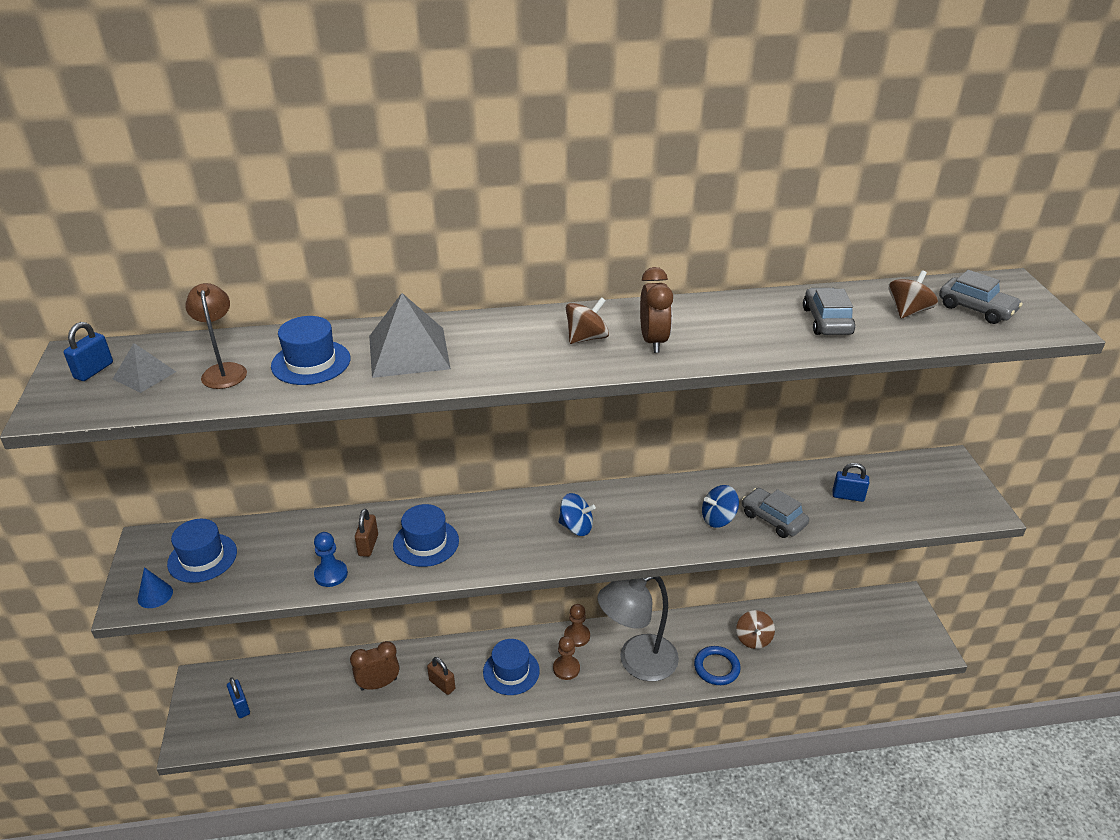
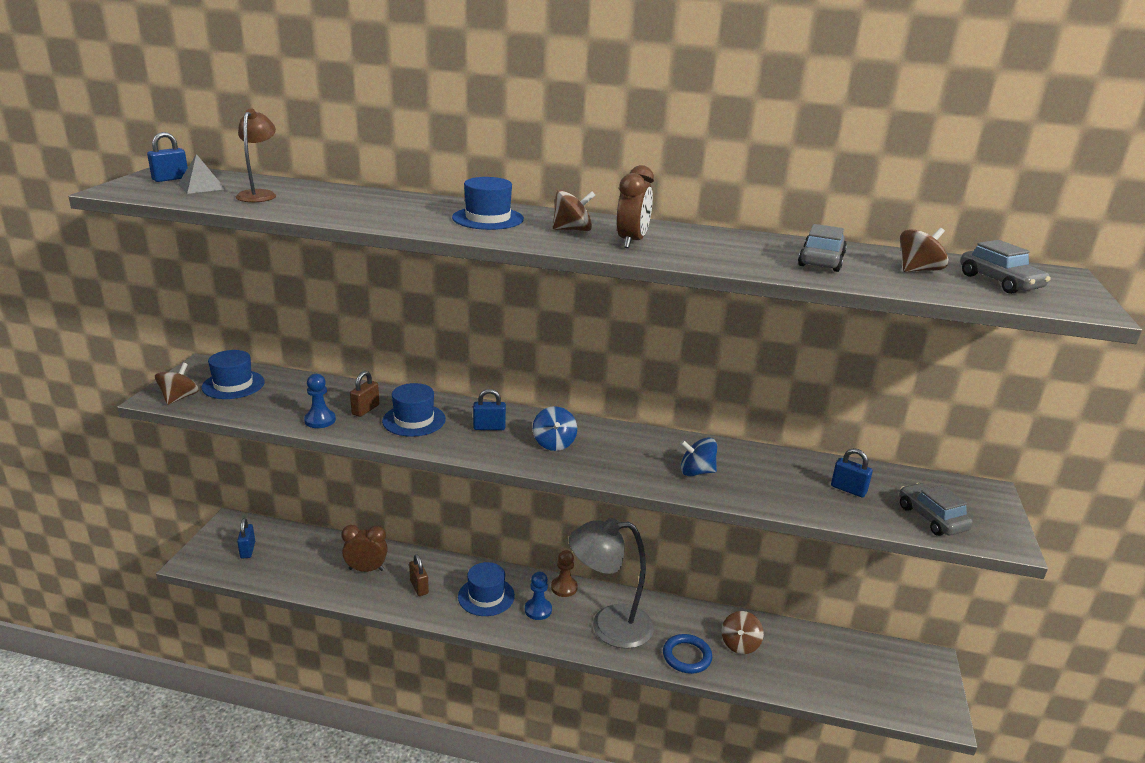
camera: 20 degrees right, 10 degrees down
blue cone [137,567,173,608] -> brown spinning top [155,363,199,405]
blue hat [271,316,350,385] -> blue hat moved to [452,177,524,230]
grey pyramid [369,293,451,378] -> none
brown pawn [553,636,580,680] -> blue pawn [525,572,552,620]
blue spinning top [558,493,596,536] -> blue spinning top turned 45 degrees clockwise [533,406,577,451]
grey car [742,488,809,538] -> grey car moved to [899,483,973,536]
none -> blue padlock [473,389,506,430]

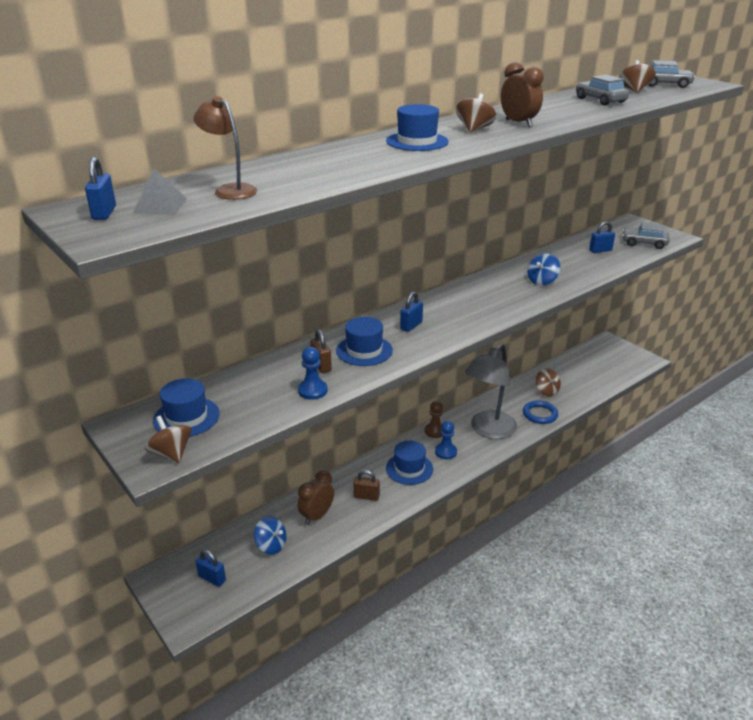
camera: 50 degrees left, 5 degrees up
blue spinning top [533,406,577,451] -> blue spinning top moved to [254,516,286,555]

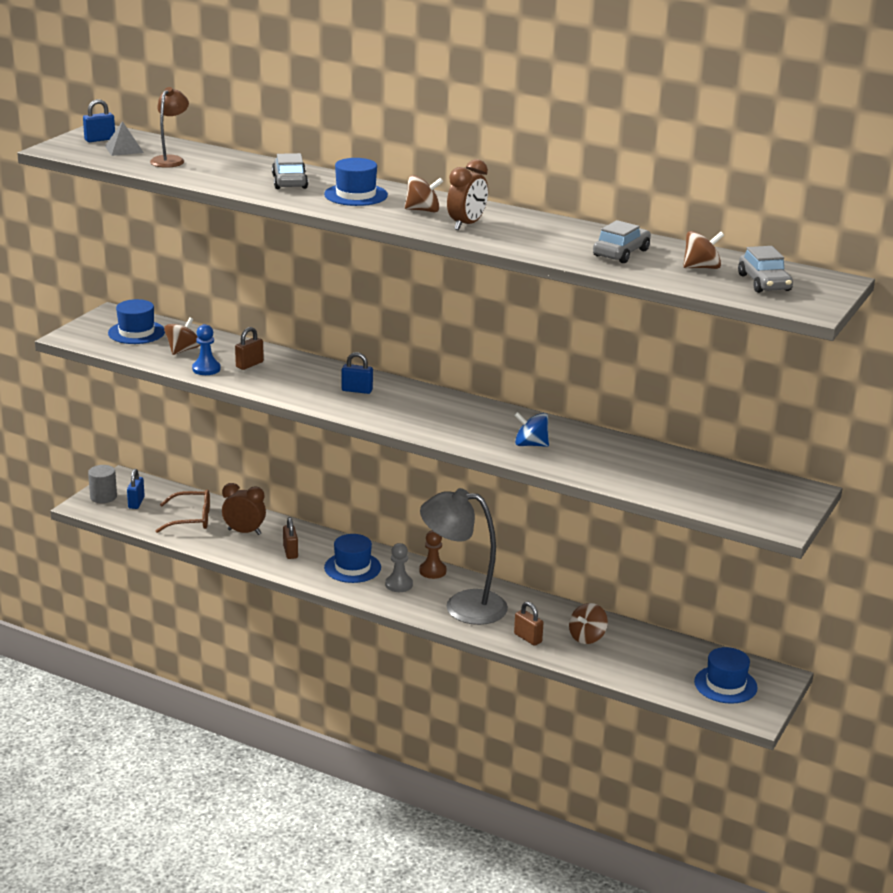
camera: 65 degrees right, 5 degrees down
brown spinning top [145,416,192,463] -> brown spinning top moved to [164,317,201,355]
blue spinning top [254,516,286,555] -> brown glasses [155,490,210,533]
blue hat [336,317,393,366] -> blue hat moved to [694,647,758,704]
blue pawn [435,421,457,459] -> grey pawn [385,543,413,592]
blue ring [523,400,558,424] -> brown padlock [514,602,543,646]
blue padlock [589,221,615,253] -> none
grey car [622,222,670,249] -> grey car moved to [272,153,308,189]
none -> grey cylinder [88,465,117,503]

